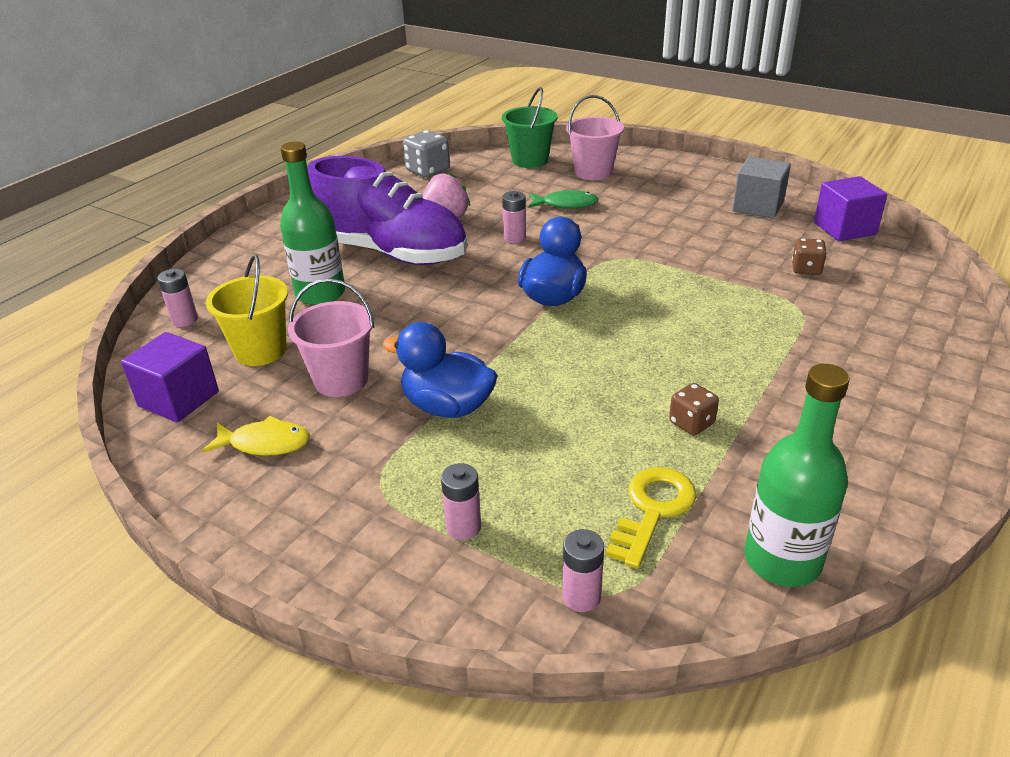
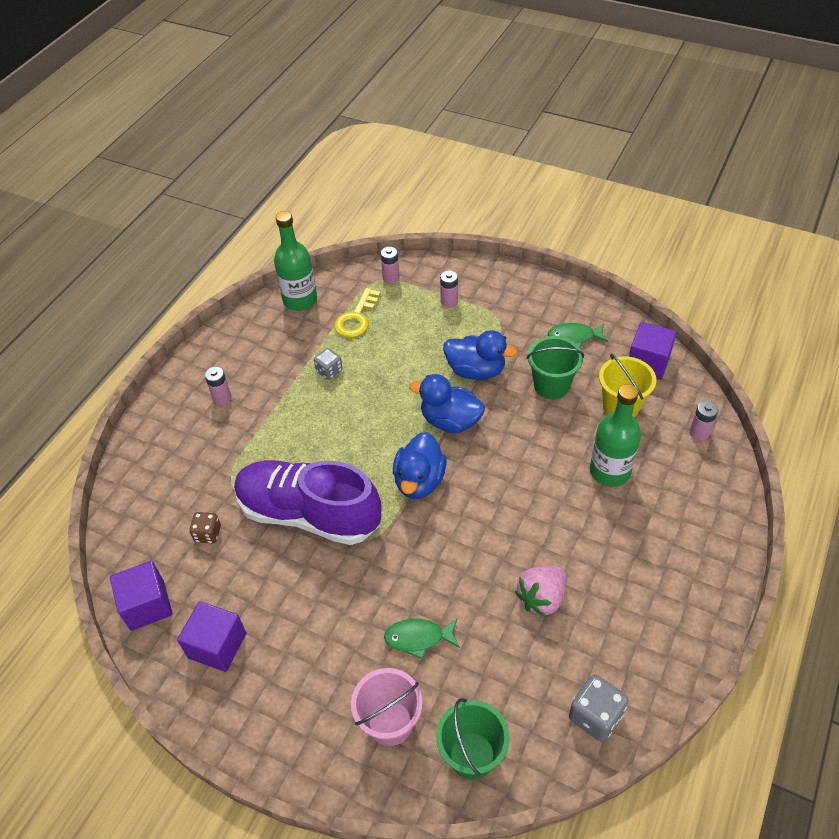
camera: 175 degrees right, 15 degrees up
yellow fish [202,416,310,456] -> green fish [548,323,608,347]
pink bucket [288,278,374,397] -> green bucket [527,336,584,400]
purple shoe [307,156,467,265] -> purple shoe moved to [234,460,381,545]
pink battery [502,191,526,243] -> pink battery moved to [205,367,231,405]
brown dice [669,383,719,435] -> grey dice [314,348,342,380]
grey cube [732,157,791,219] -> purple cube [177,601,246,672]
none -> blue duck [409,374,485,433]

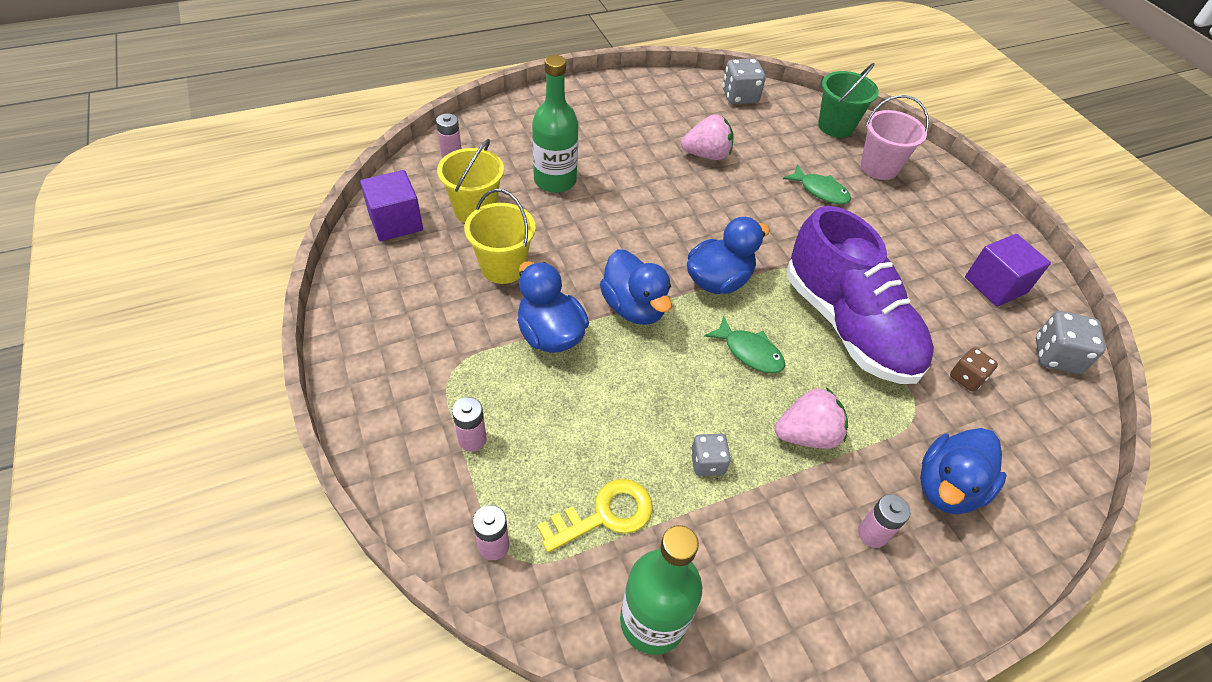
camera: 145 degrees left, 0 degrees up
purple cube [110,561,173,631] -> grey dice [1036,311,1106,374]
green bucket [527,336,584,400] -> yellow bucket [464,189,536,284]
green fish [548,323,608,347] -> green fish moved to [704,316,785,373]
none -> pink strawberry [775,387,848,449]
none -> blue duck [920,428,1007,514]

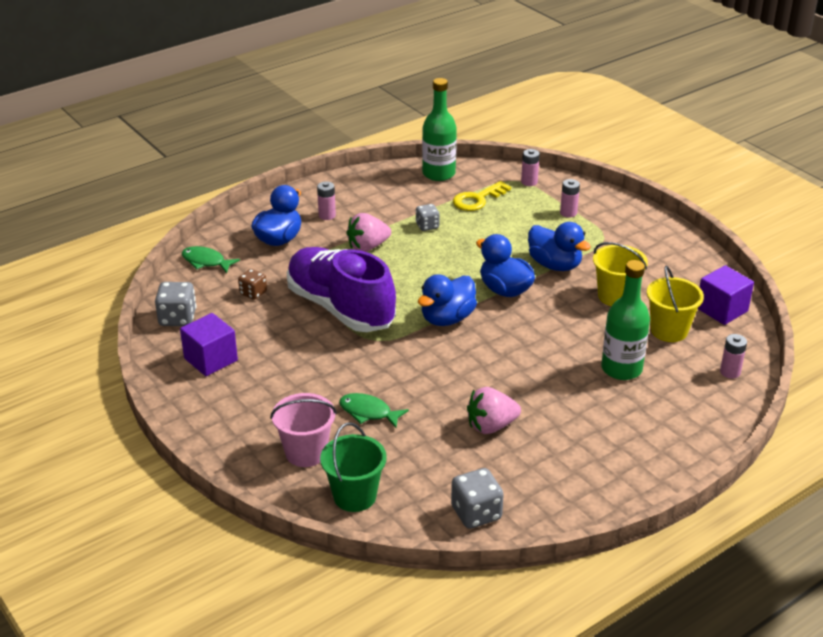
camera: 170 degrees right, 15 degrees down
green fish [704,316,785,373] -> green fish moved to [182,246,240,273]

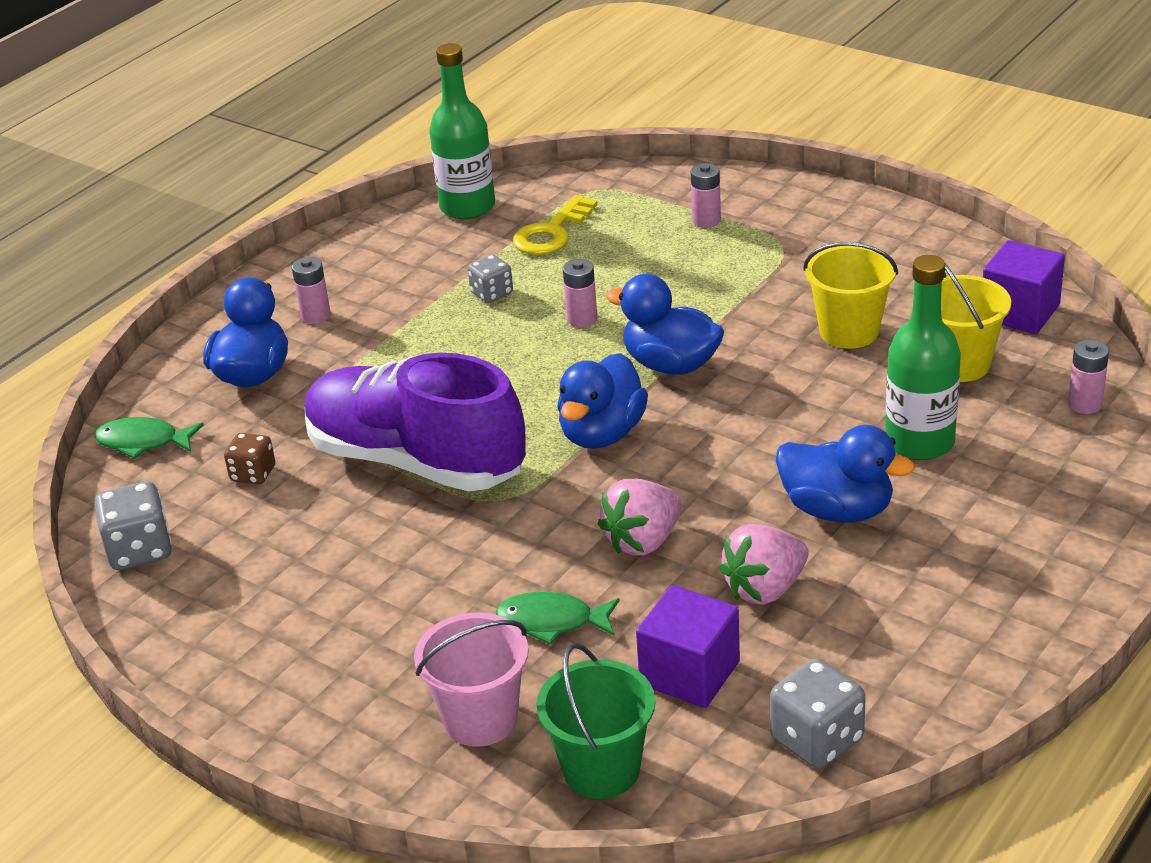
camera: 15 degrees left, 0 degrees up
purple cube [180,313,238,376] -> purple cube moved to [636,585,740,708]
pink strawberry [346,213,391,252] -> pink strawberry moved to [598,479,682,555]
pink battery [521,149,540,186] -> pink battery moved to [563,259,597,327]
blue duck [528,222,591,271] -> blue duck moved to [776,425,915,522]

